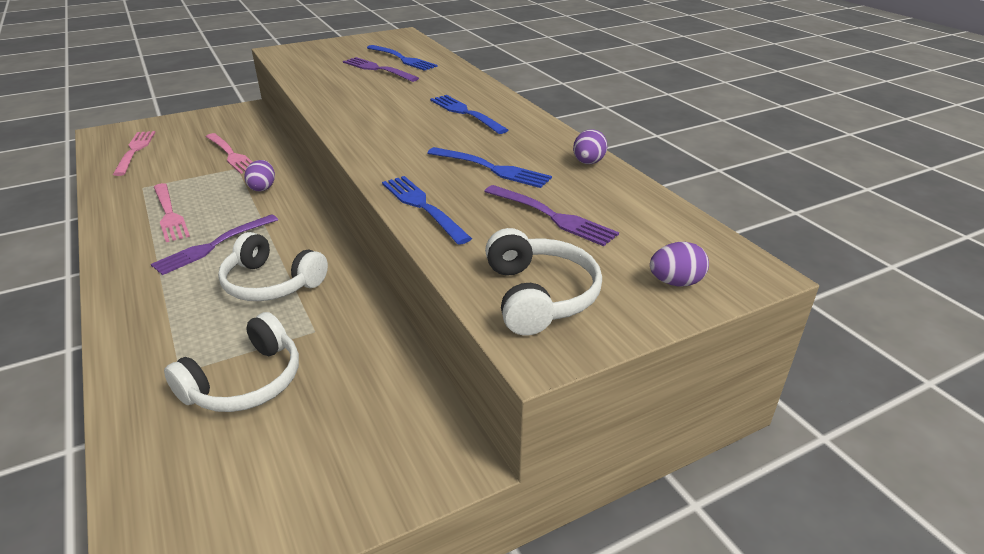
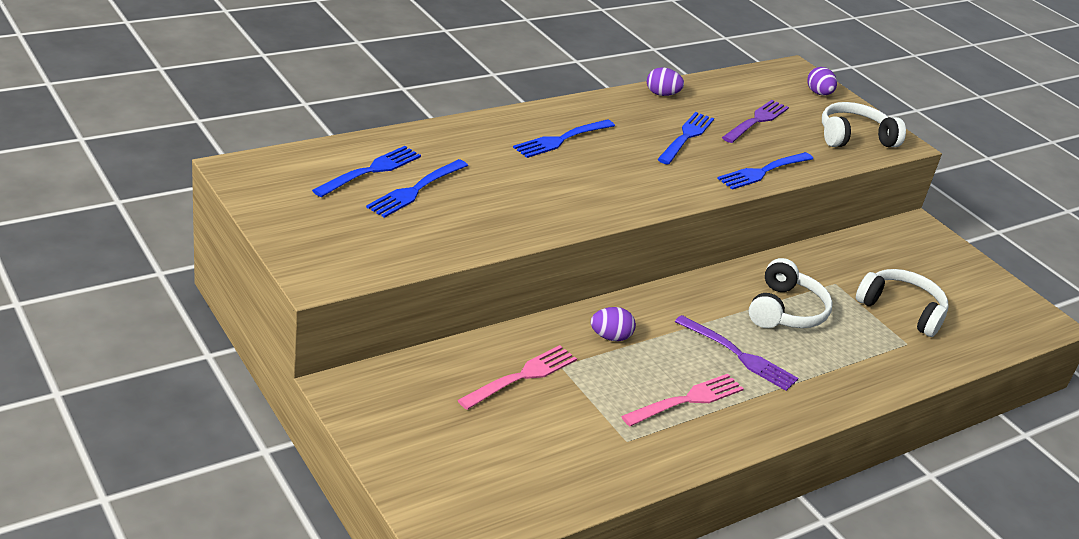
camera: 100 degrees left, 0 degrees up
pink fork [113,131,156,176] -> none
purple fork [343,57,419,82] -> blue fork [366,159,468,218]

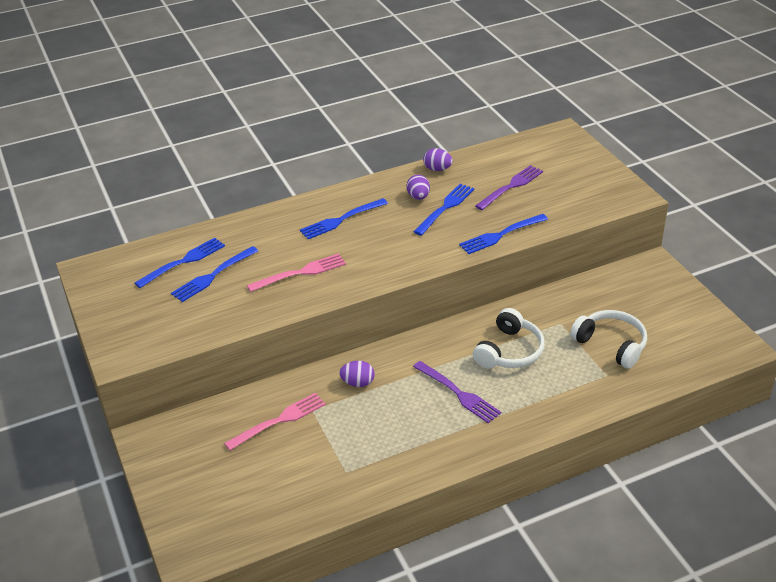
camera: 15 degrees right, 5 degrees up
pink fork [621,374,744,426] -> pink fork moved to [247,253,346,292]
purple egg [807,67,837,96] -> purple egg moved to [407,175,430,200]
white headphones [822,102,906,147] -> none

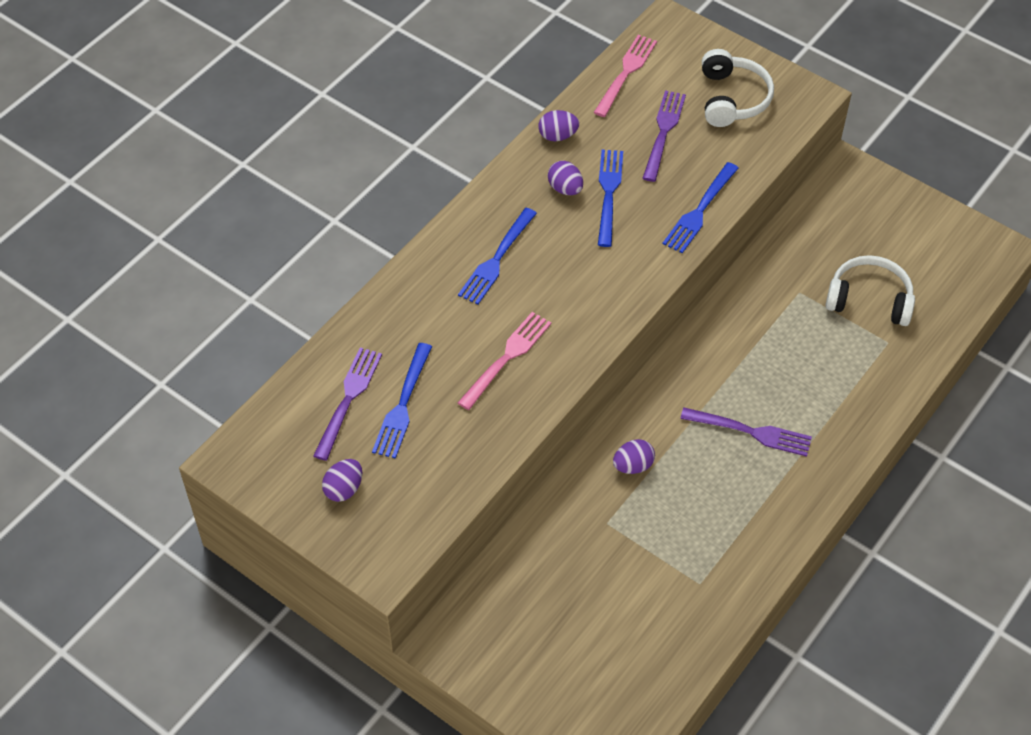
camera: 30 degrees left, 15 degrees up
blue fork [135,238,225,288] -> purple fork [313,347,382,461]
pink fork [224,393,326,450] -> pink fork moved to [593,34,657,117]
white headphones [473,308,545,368] -> white headphones moved to [702,49,774,127]
none -> purple egg [322,459,362,502]

